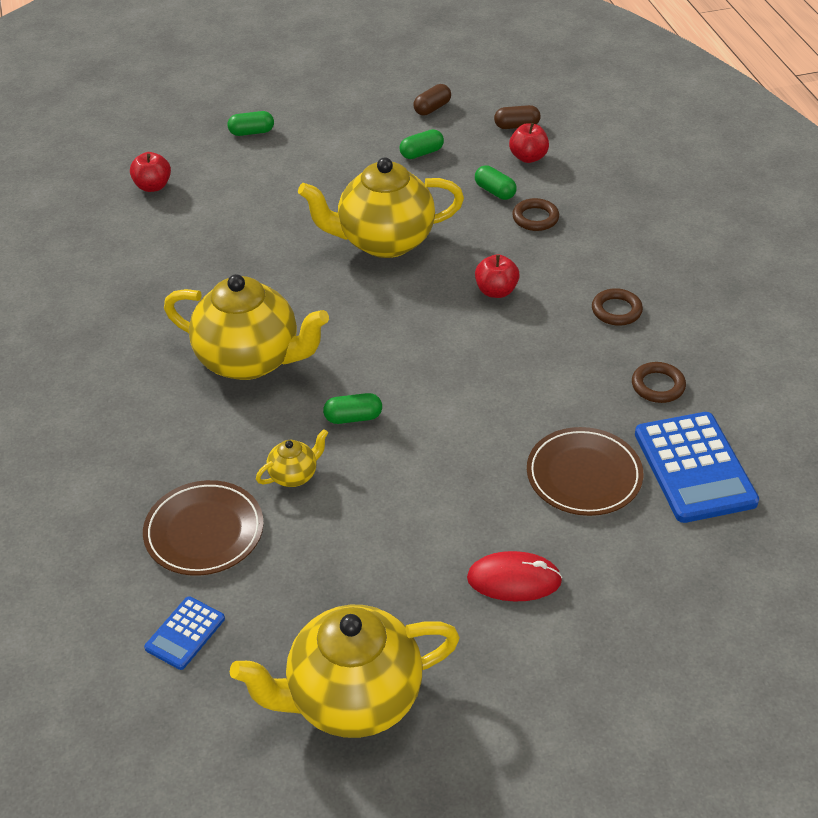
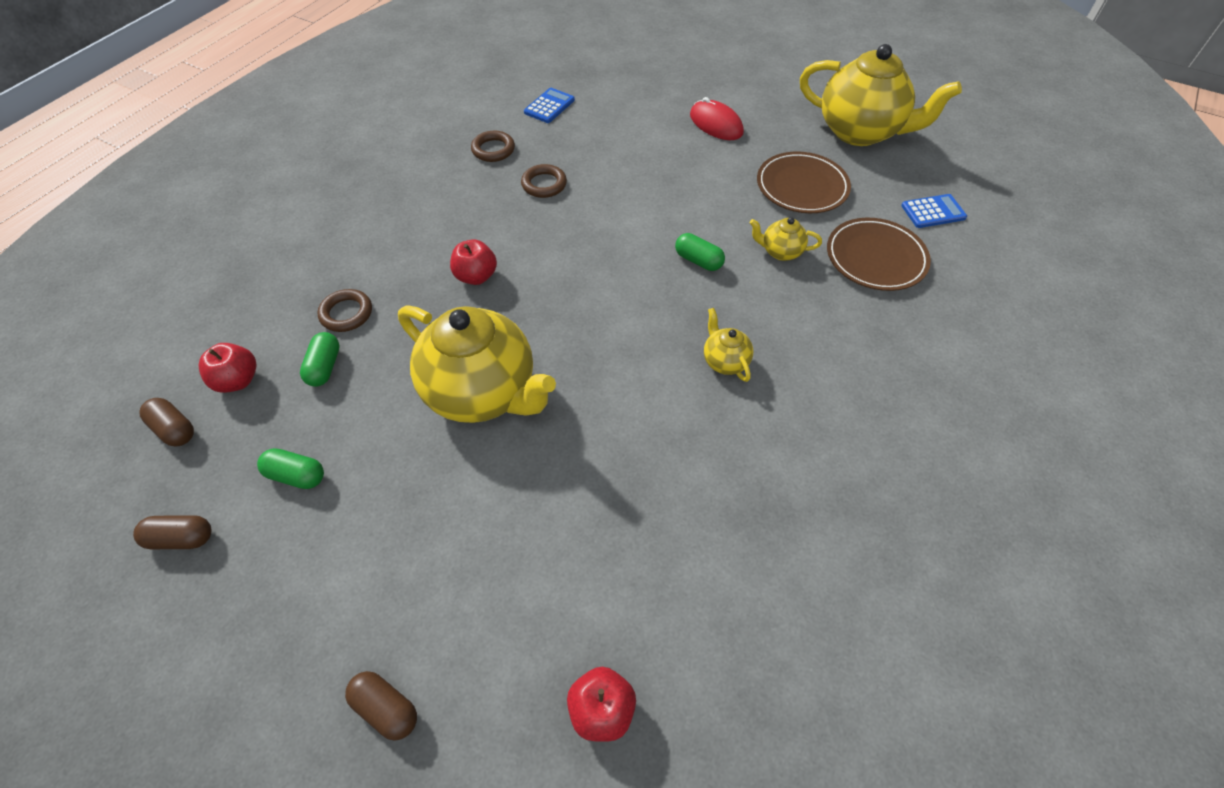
camera: 135 degrees left, 10 degrees up
yellow teapot [164,274,329,380] -> yellow teapot [704,308,753,382], size x0.43
green capsule [227,111,274,136] -> brown capsule [345,671,417,740]
brown plate [527,427,644,516] -> brown plate moved to [757,151,851,213]
brown ring [592,288,643,326] -> brown ring moved to [521,164,567,198]
blue calculator [635,412,759,523] -> blue calculator [524,88,575,123], size x0.52

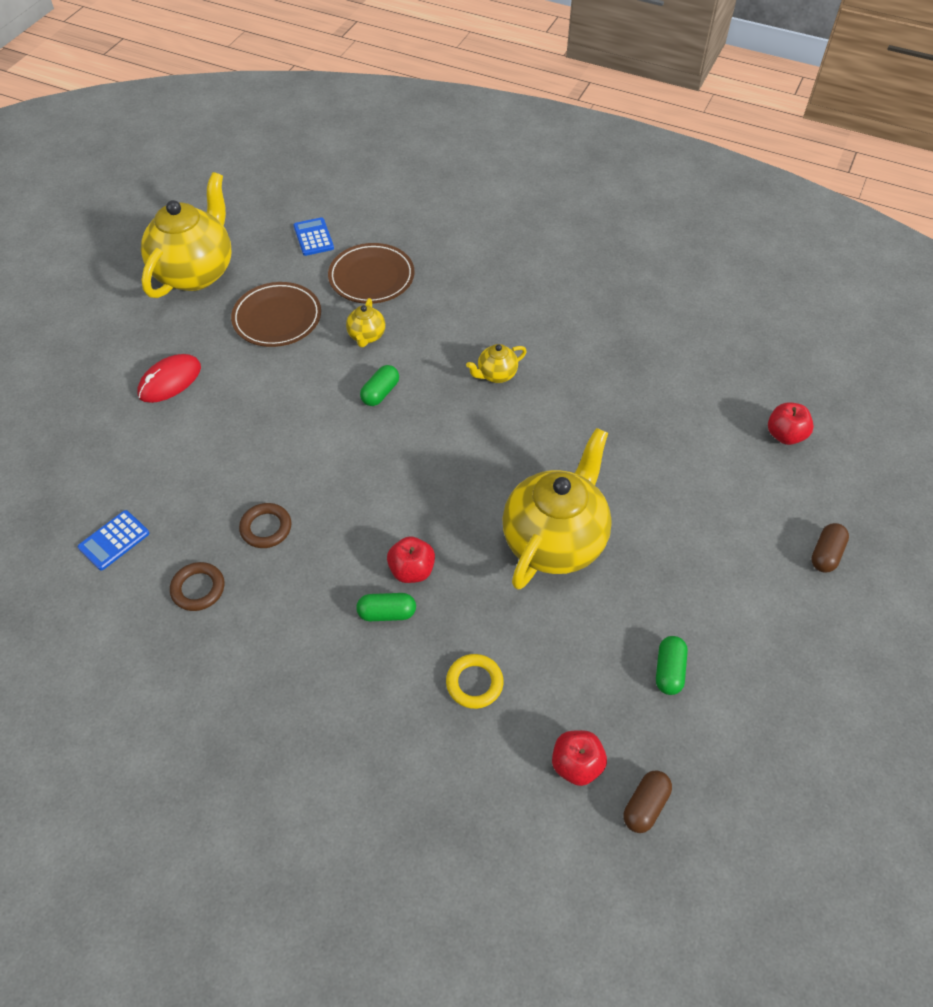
camera: 95 degrees left, 0 degrees up
brown capsule [133,515,211,549] -> none
green capsule [300,332,340,387] -> green capsule moved to [356,593,416,621]
brown ring [317,289,372,332] -> yellow ring [446,654,503,709]
blue calculator [524,88,575,123] -> blue calculator turned 75 degrees counterclockwise [78,510,150,570]

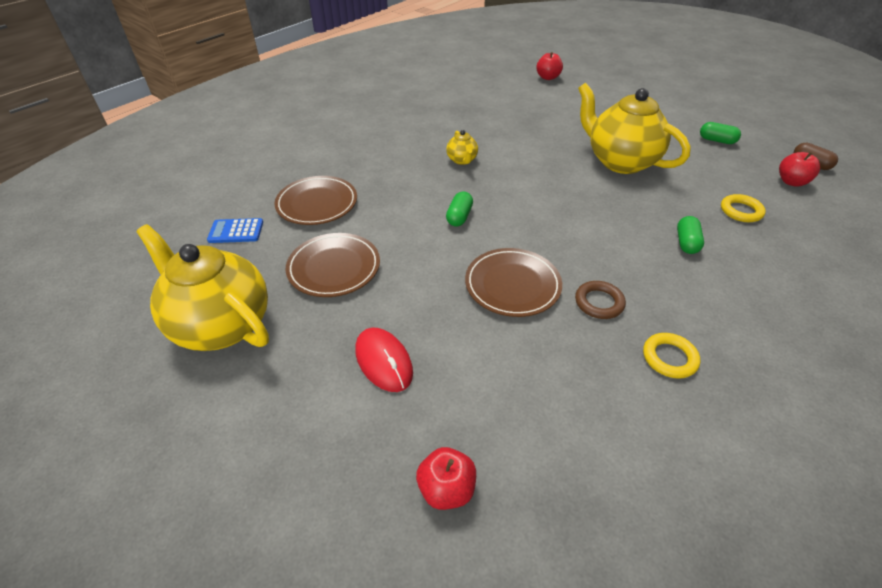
camera: 75 degrees left, 10 degrees down
blue calculator [78,510,150,570] -> none
brown ring [170,562,224,611] -> yellow ring [643,333,700,379]
yellow teapot [346,298,385,347] -> none
green capsule [360,365,399,406] -> green capsule turned 60 degrees clockwise [446,191,473,227]
red apple [387,536,435,583] -> red apple moved to [416,447,476,510]
brown capsule [811,523,849,573] -> none
none -> brown plate [465,248,562,317]

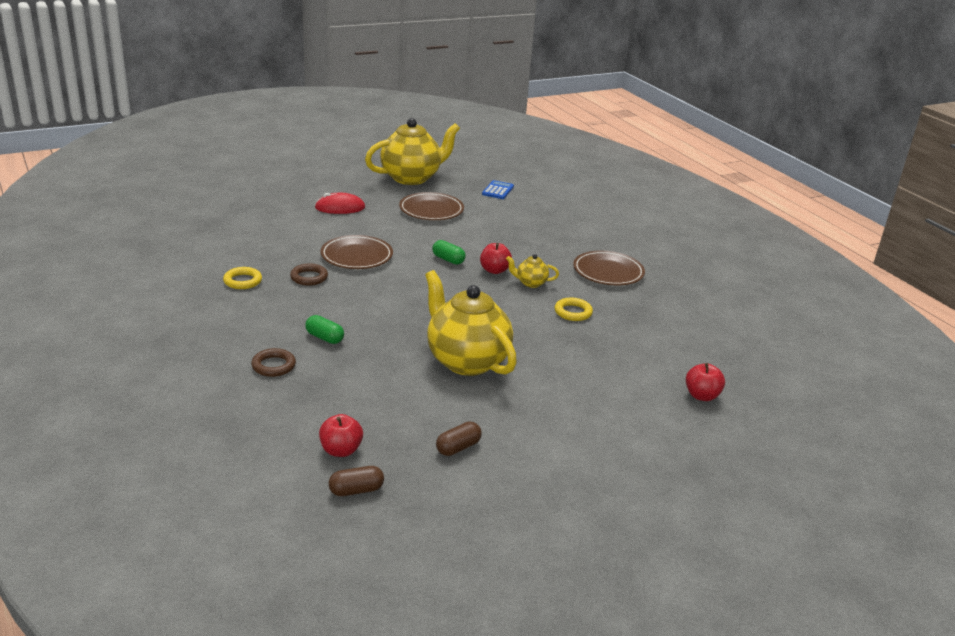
camera: 110 degrees right, 15 degrees down
brown plate [274,176,357,225] -> brown plate moved to [573,251,645,285]
red apple [416,447,476,510] -> red apple moved to [480,243,512,274]
yellow teapot [578,83,691,174] -> yellow teapot turned 105 degrees counterclockwise [425,270,517,376]
green capsule [700,122,741,144] -> brown capsule [436,422,482,456]
yellow ring [721,194,766,222] -> yellow ring moved to [555,298,593,321]
none -> brown ring [251,348,296,377]

